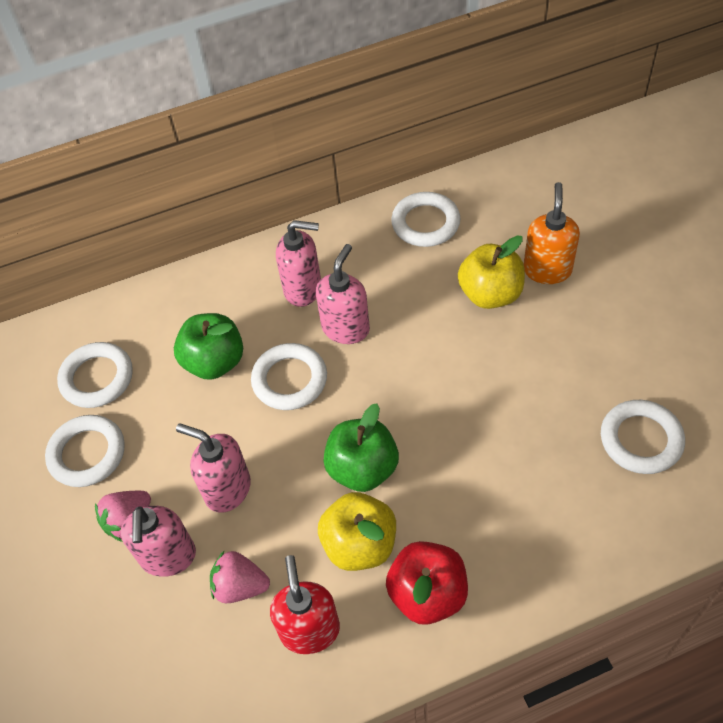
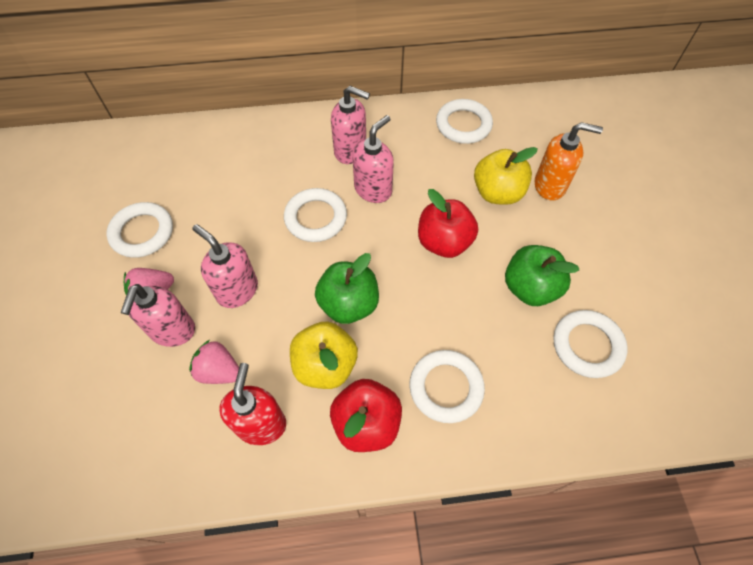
camera: 10 degrees right, 5 degrees up
white ring [57,342,133,408] -> white ring moved to [410,350,485,423]
green apple [174,313,243,380] -> green apple moved to [505,245,580,306]
orange soap dispenser [524,182,580,284] -> orange soap dispenser turned 75 degrees clockwise [535,122,603,200]
none -> red apple [418,189,478,258]

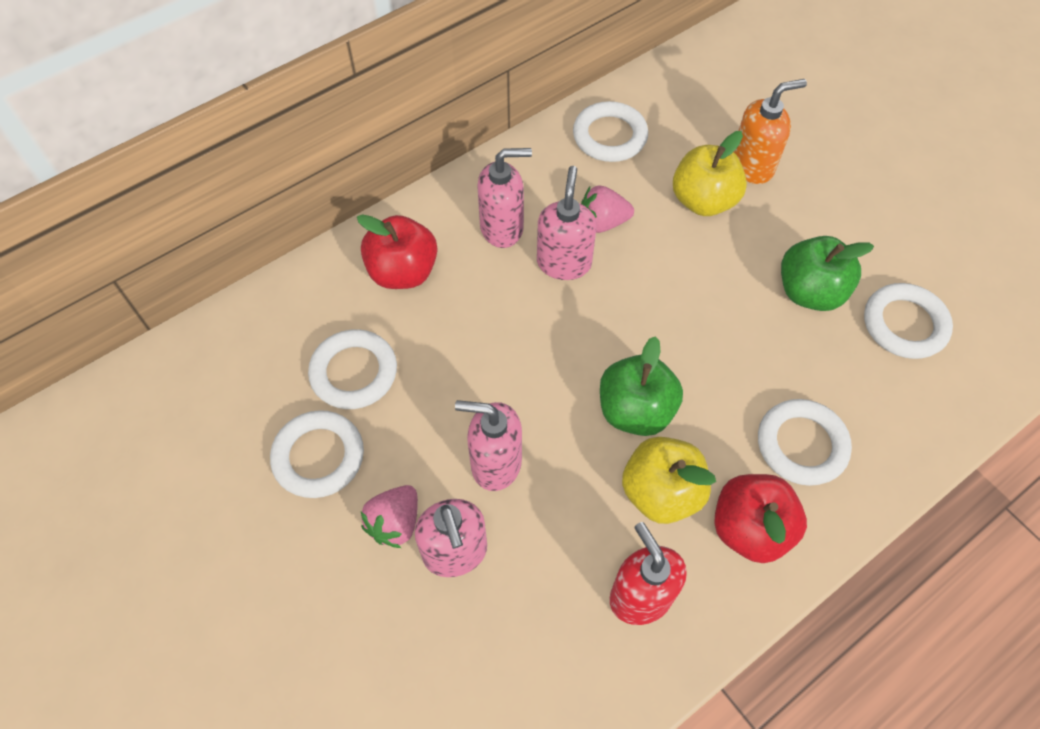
camera: 30 degrees left, 0 degrees up
pink strawberry [189,340,239,384] -> pink strawberry moved to [581,185,634,233]
white ring [284,188,347,242] -> white ring moved to [308,329,397,409]
red apple [418,189,478,258] -> red apple moved to [357,214,437,289]

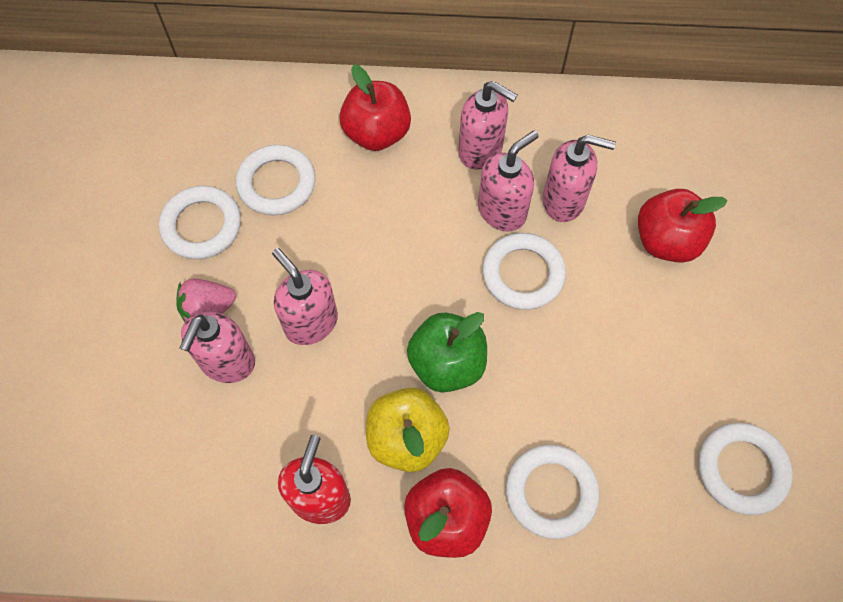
camera: 40 degrees right, 5 degrees up
white ring [573,101,648,162] -> white ring moved to [482,233,566,310]
pink strawberry [581,185,634,233] -> pink soap dispenser [542,135,616,222]
yellow apple [673,131,747,216] -> red apple [638,189,728,263]
orange soap dispenser [734,79,807,184] -> none
green apple [781,236,874,311] -> none

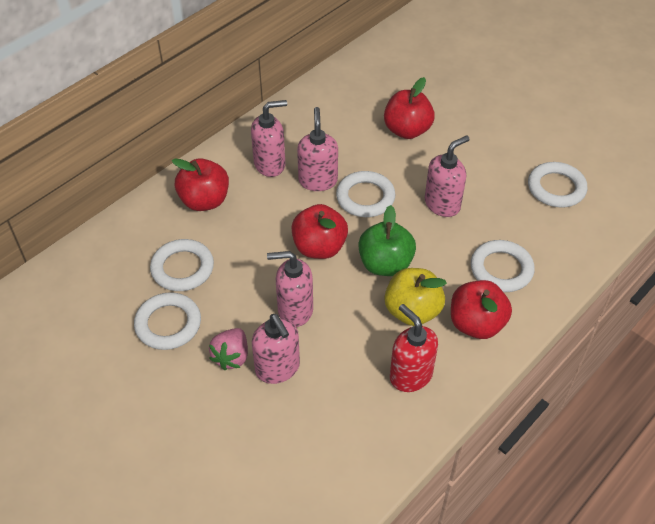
camera: 50 degrees left, 15 degrees down
pink soap dispenser [542,135,616,222] -> pink soap dispenser moved to [425,135,470,217]
none -> red apple [291,204,348,259]

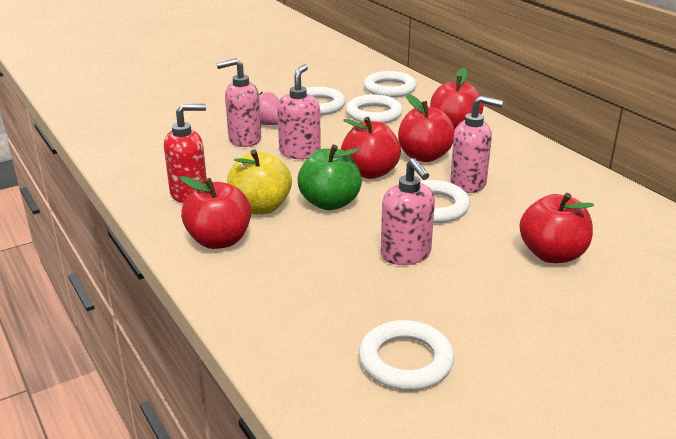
camera: 105 degrees right, 20 degrees down
pink soap dispenser [251,100,287,177] -> none
white ring [471,240,535,292] -> white ring moved to [364,71,417,97]
none -> red apple [398,94,455,162]

